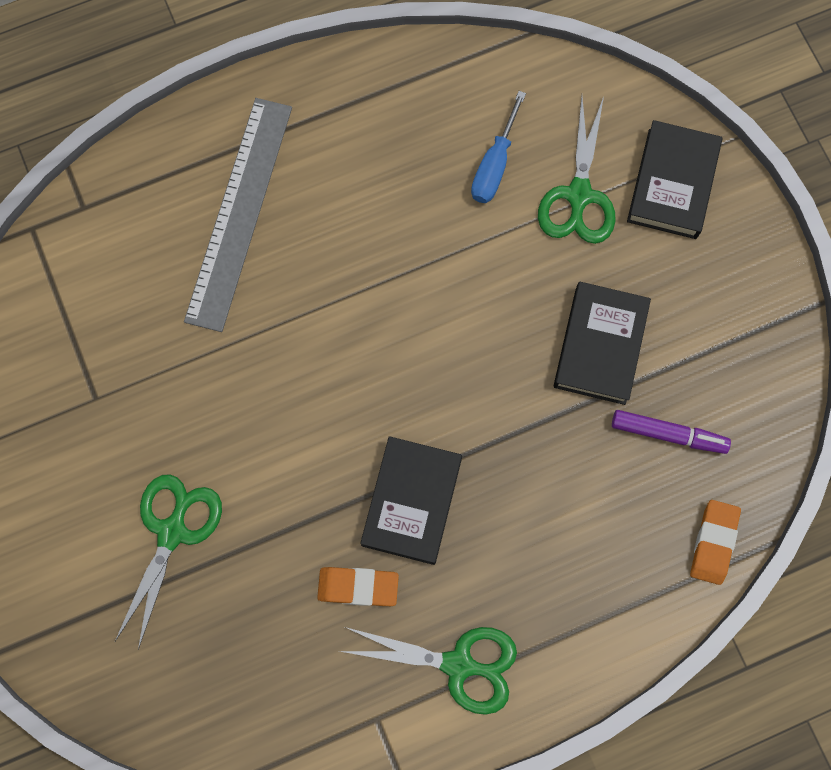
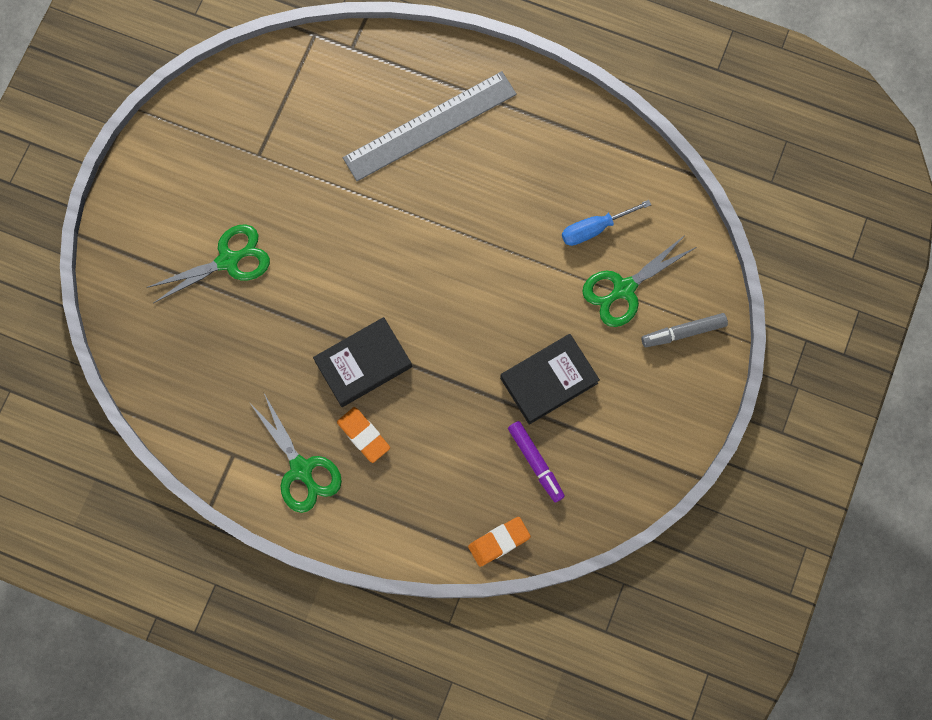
camera: 45 degrees right, 0 degrees up
orange eraser [317,567,399,606] -> orange eraser moved to [337,407,390,463]
black book [627,120,722,239] -> grey marker [641,313,728,347]

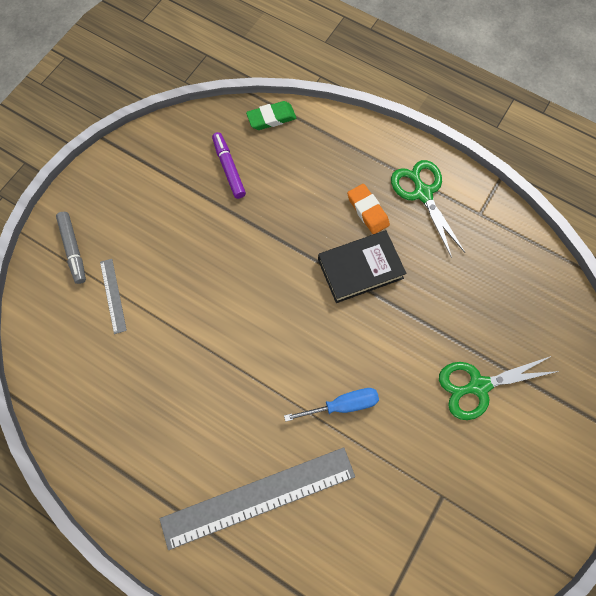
camera: 170 degrees left, 5 degrees down
orange eraser [468,517,531,567] -> green eraser [246,101,297,130]
black book [500,334,600,425] -> none
blue screwdriver [562,200,651,246] -> blue screwdriver moved to [284,388,379,422]
green scissors [582,235,696,327] -> grey ruler [100,259,127,334]
grey marker [641,313,728,347] -> grey marker turned 75 degrees clockwise [56,212,86,284]

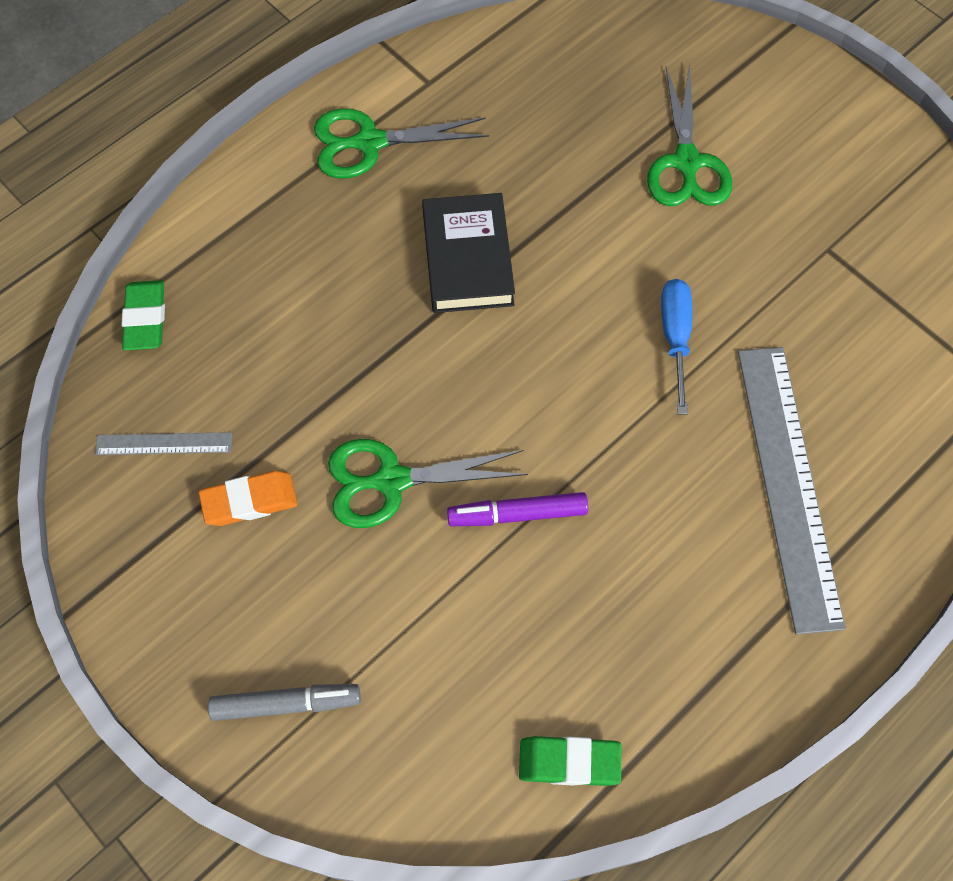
camera: 75 degrees left, 5 degrees down
grey ruler [100,259,127,334] -> grey ruler moved to [95,432,232,455]
purple marker [212,132,246,199] -> purple marker moved to [447,492,588,526]
orange eraser [347,184,390,234] -> orange eraser moved to [199,471,298,526]
none -> green scissors [328,439,528,528]
none -> green eraser [519,736,621,786]

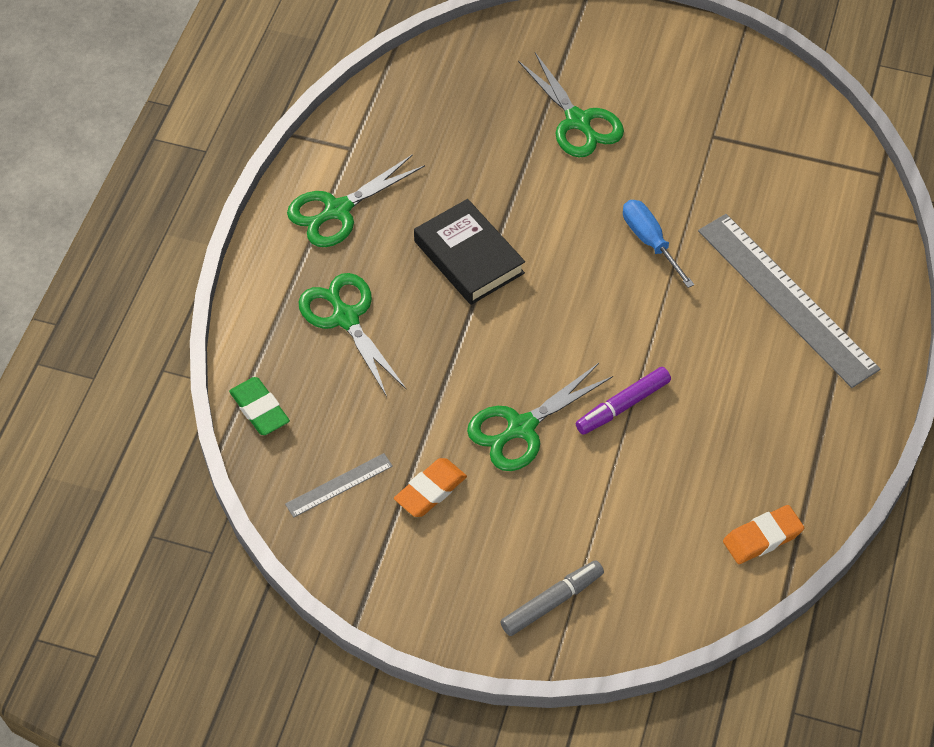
camera: 30 degrees left, 10 degrees down
green eraser [519,736,621,786] -> orange eraser [723,505,804,564]
none -> green scissors [298,273,407,397]

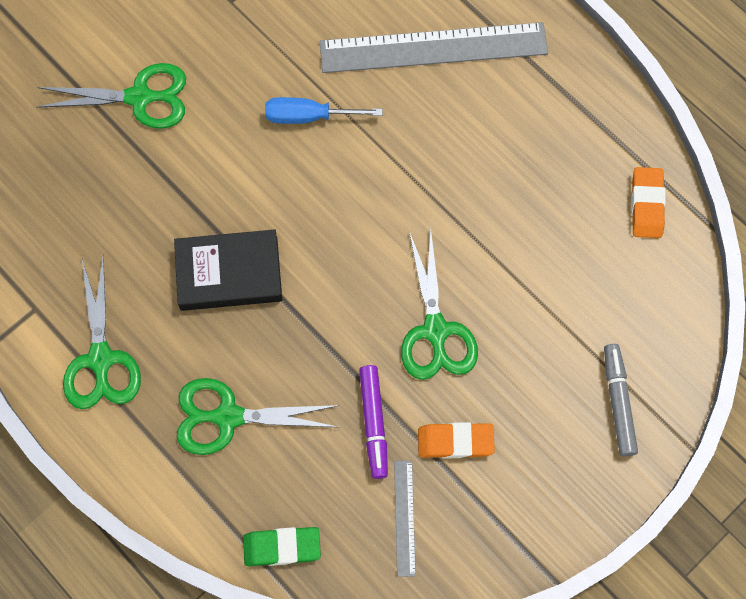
camera: 60 degrees left, 15 degrees up
orange eraser [394,458,467,517] -> orange eraser turned 75 degrees counterclockwise [418,422,495,458]
purple marker [576,367,671,434] -> purple marker moved to [359,365,388,479]

